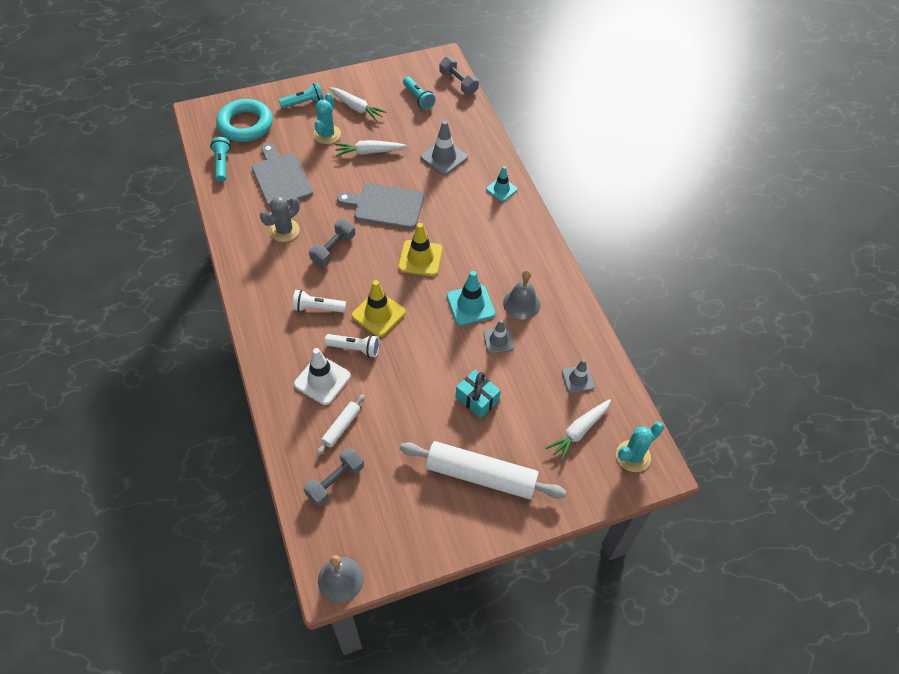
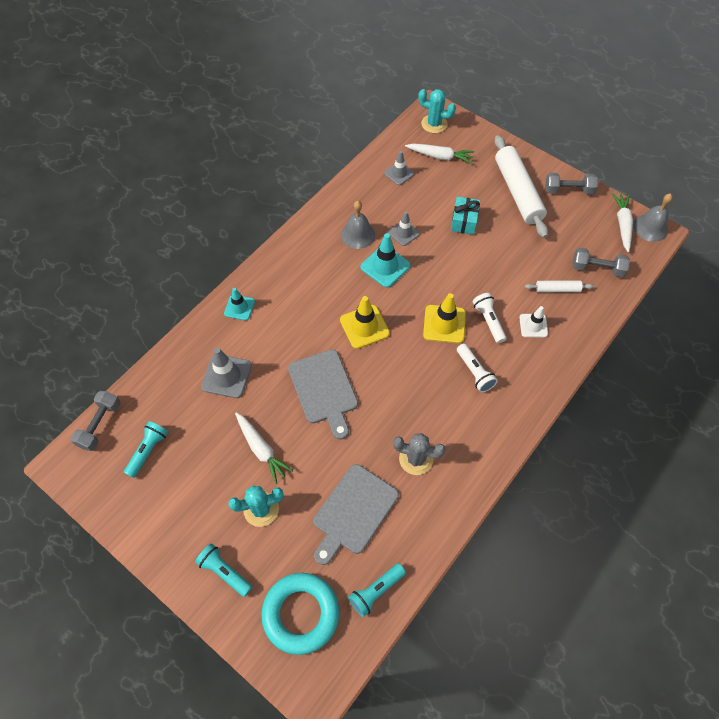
camera: 120 degrees left, 5 degrees up
white traffic cone [294,348,351,405] -> white traffic cone [519,306,548,337], size x0.65
grey dumbbell [309,219,355,266] -> grey dumbbell moved to [545,173,598,195]
white carrot [329,87,387,121] -> white carrot moved to [612,193,633,252]

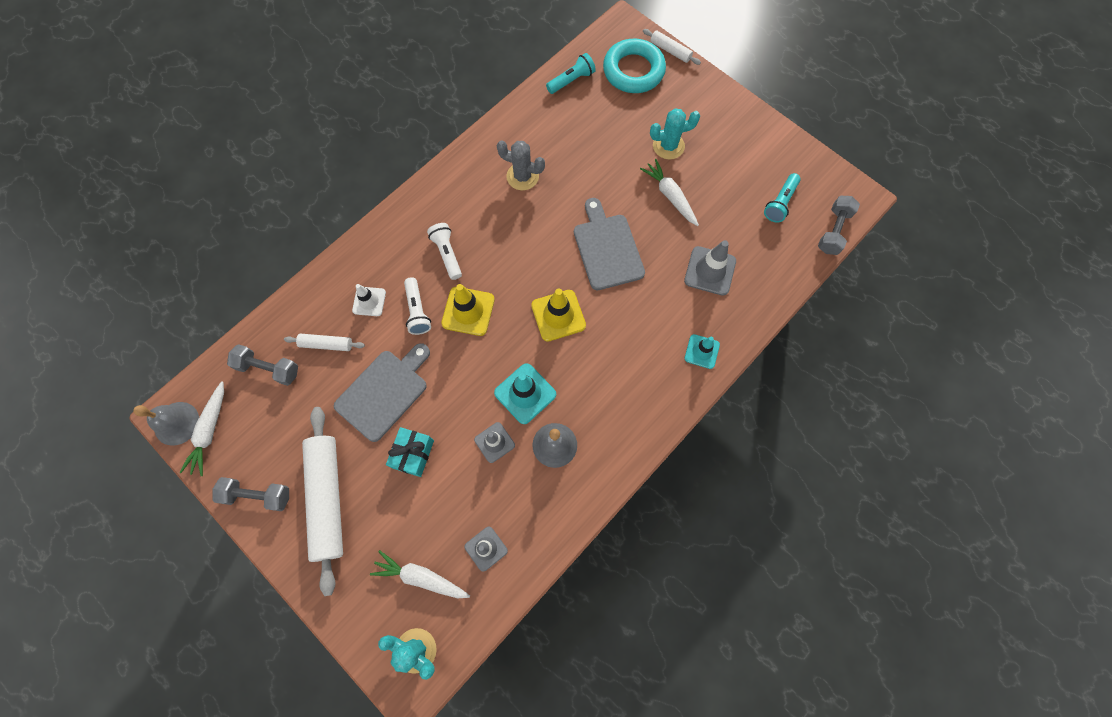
camera: 175 degrees left, 10 degrees up
turquoise flashlight [195,543,252,597] -> none
grey cutting board [313,464,399,565] -> grey cutting board moved to [334,343,430,442]
none -> white rolling pin [643,29,701,65]

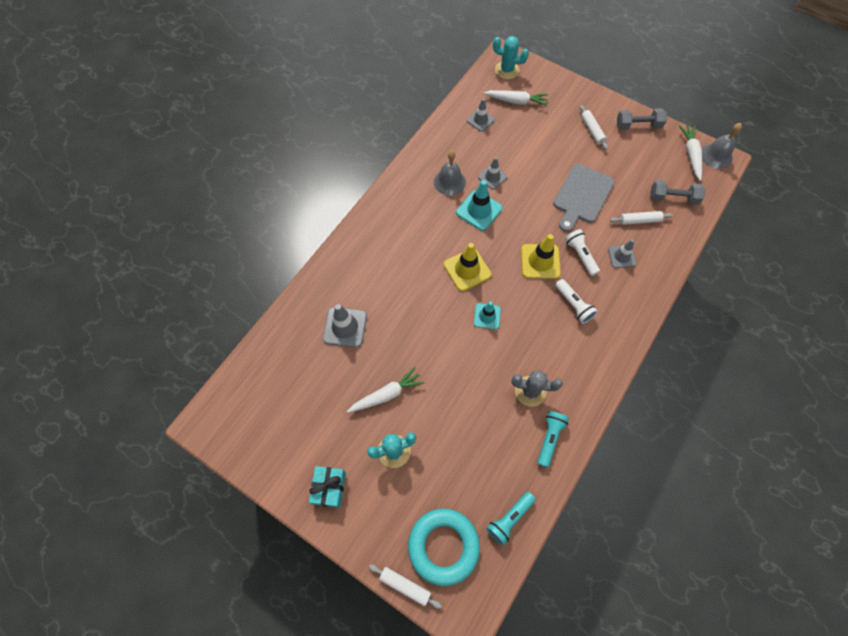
camera: 170 degrees right, 5 degrees down
white rolling pin [302,407,343,596] -> white rolling pin [580,105,608,150], size x0.47
white traffic cone [352,284,386,316] -> grey traffic cone [608,239,636,268]
turquoise gift [386,427,434,477] -> turquoise gift moved to [309,466,346,508]
grey cutting board [574,198,645,290] -> none
white carrot [640,159,699,226] -> white carrot turned 75 degrees counterclockwise [347,367,424,413]
turquoise traffic cone [685,334,720,369] -> turquoise traffic cone moved to [474,301,501,329]
turquoise flashlight [764,173,801,223] -> turquoise flashlight moved to [537,411,569,468]
grey dumbbell [818,196,860,255] -> none

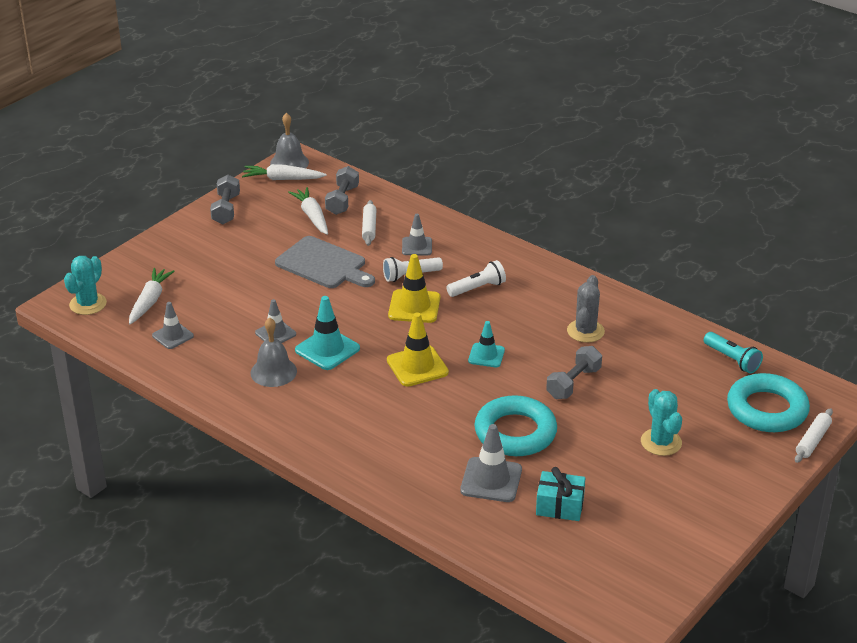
camera: 85 degrees left, 30 degrees down
turquoise gift [309,466,346,508] -> turquoise gift moved to [536,467,585,521]
white carrot [347,367,424,413] -> white carrot moved to [288,187,328,235]
turquoise flashlight [537,411,569,468] -> none
white rolling pin [580,105,608,150] -> none
none -> turquoise ring [474,395,557,456]
none -> grey dumbbell [546,346,602,399]

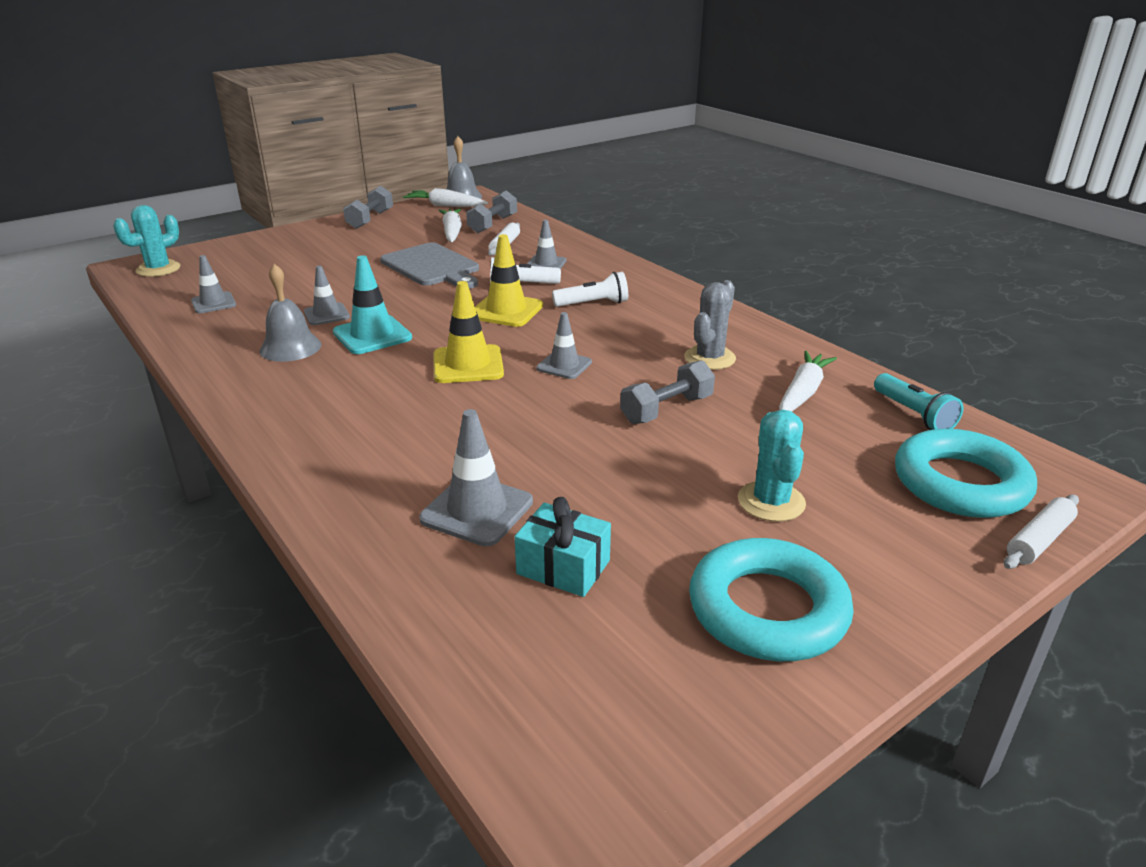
camera: 15 degrees right, 5 degrees down
white carrot [129,268,175,324] -> white carrot moved to [779,351,837,412]
turquoise traffic cone [468,321,505,367] -> grey traffic cone [537,312,592,379]
turquoise ring [474,395,557,456] -> turquoise ring moved to [689,538,854,661]

